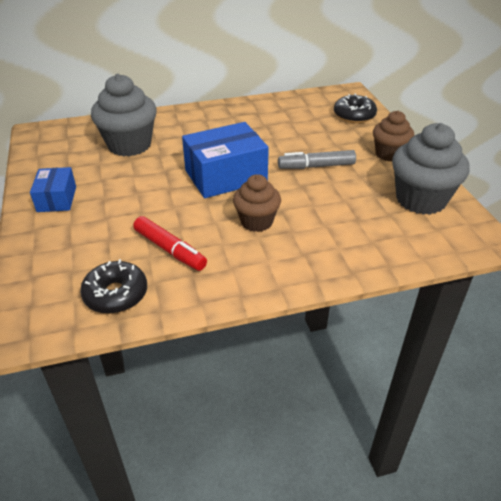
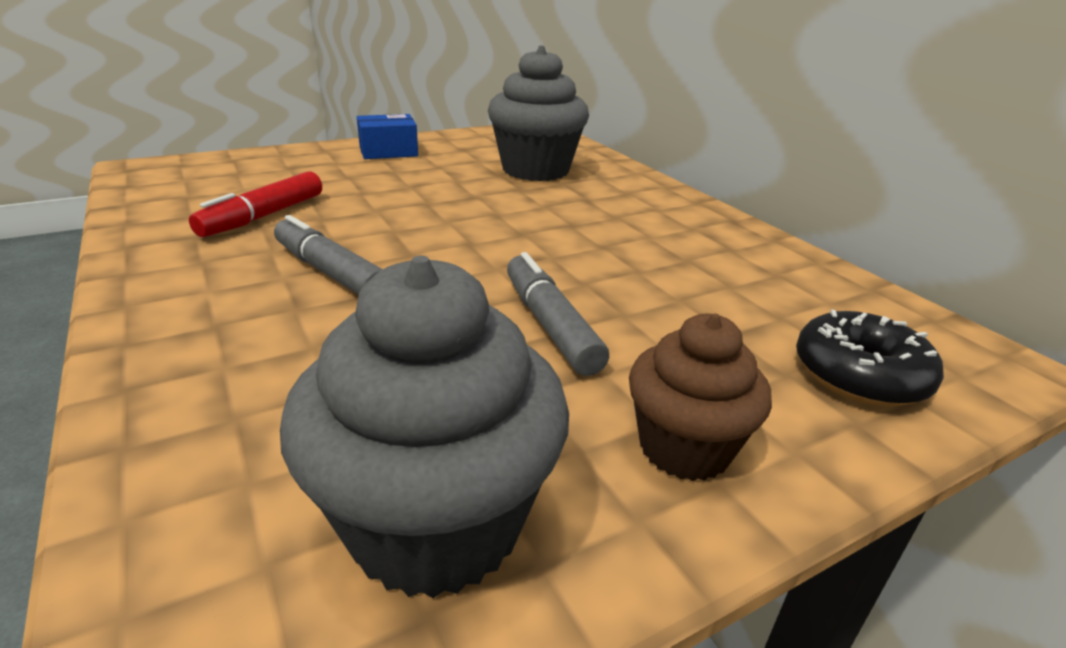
camera: 75 degrees right, 10 degrees down
black donut [80,259,147,314] -> none
blue box [182,122,269,198] -> none
brown cupcake [233,174,281,232] -> grey marker [274,215,383,295]

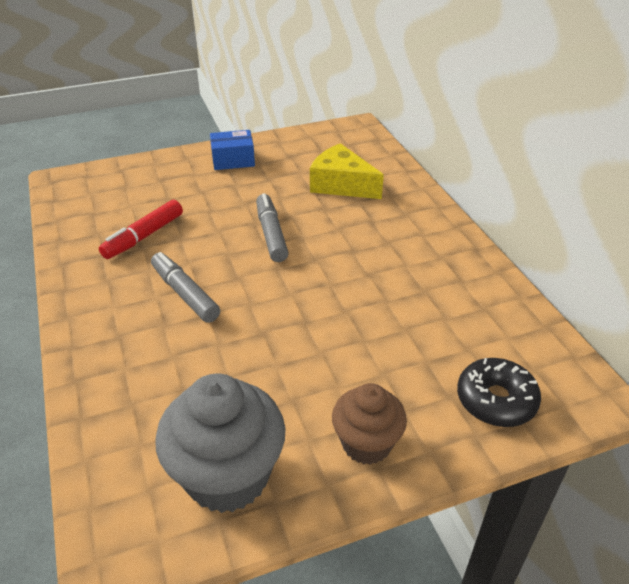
camera: 10 degrees right, 10 degrees up
grey cupcake [488,45,589,181] -> yellow cheese [310,143,384,199]
grey marker [507,252,609,376] -> grey marker moved to [256,193,289,262]

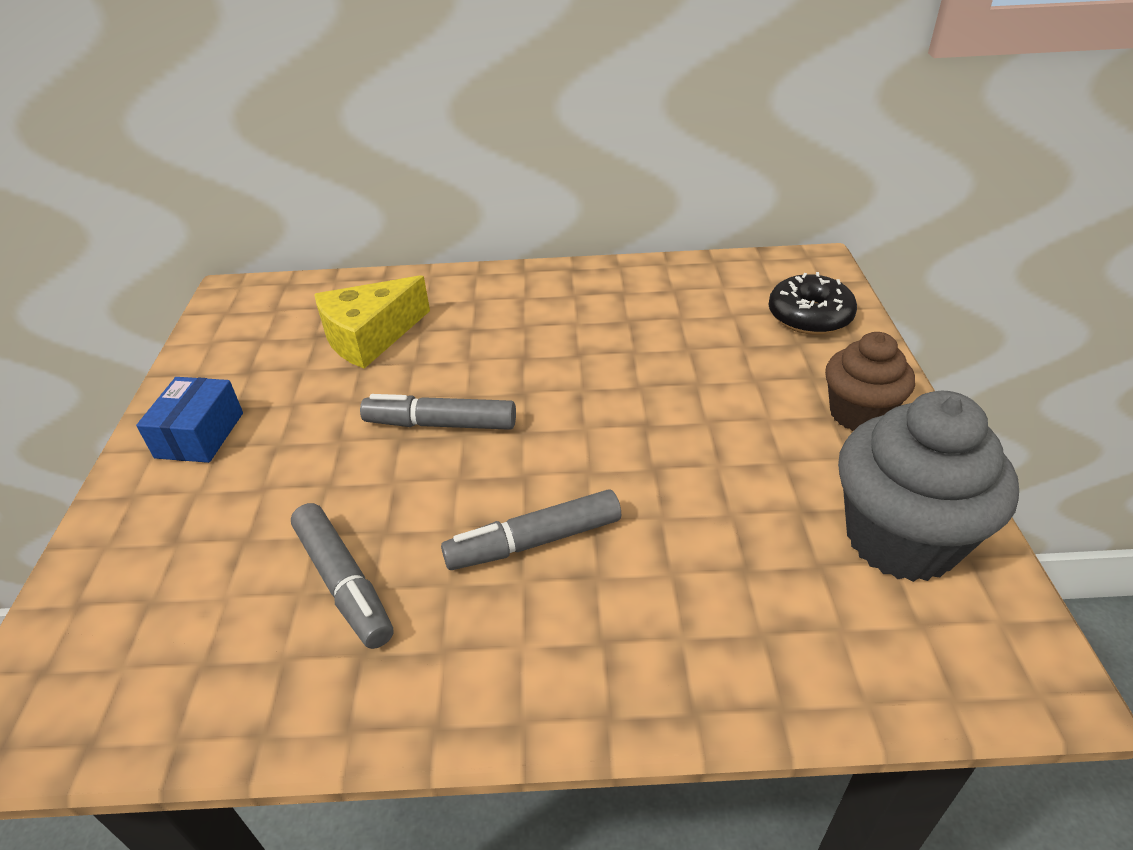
camera: 70 degrees left, 0 degrees up
red marker [99,200,183,259] -> grey marker [291,503,393,649]

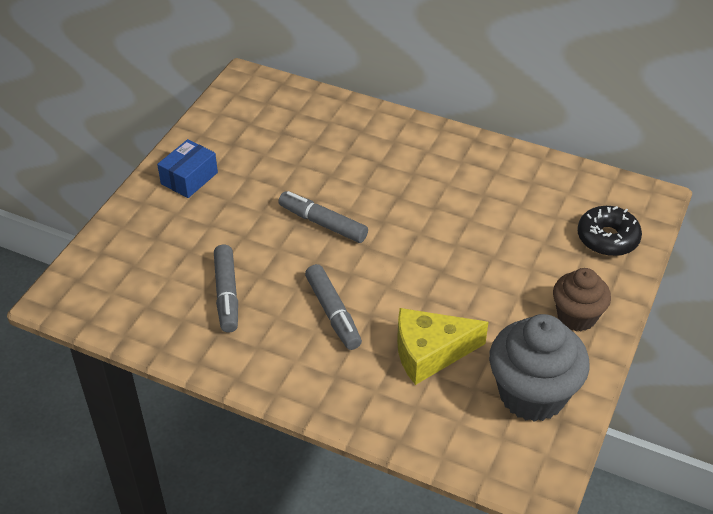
camera: 25 degrees right, 5 degrees up
yellow cheese [314,275,430,369] -> yellow cheese moved to [397,308,488,385]
grey marker [441,489,621,570] -> grey marker turned 120 degrees counterclockwise [305,264,362,350]

